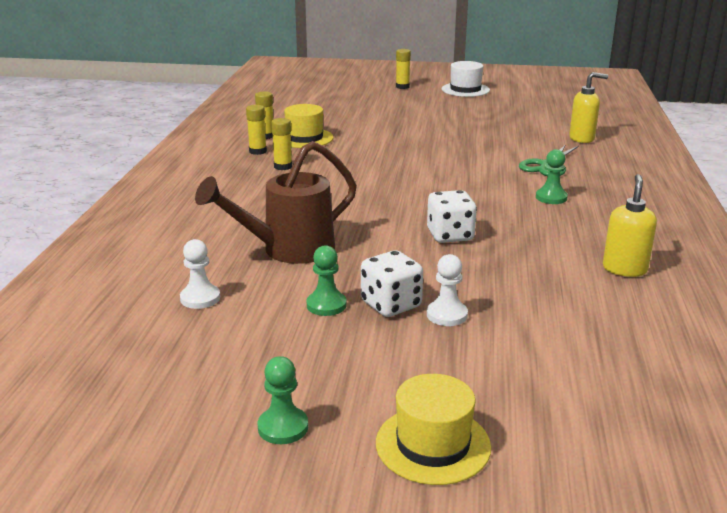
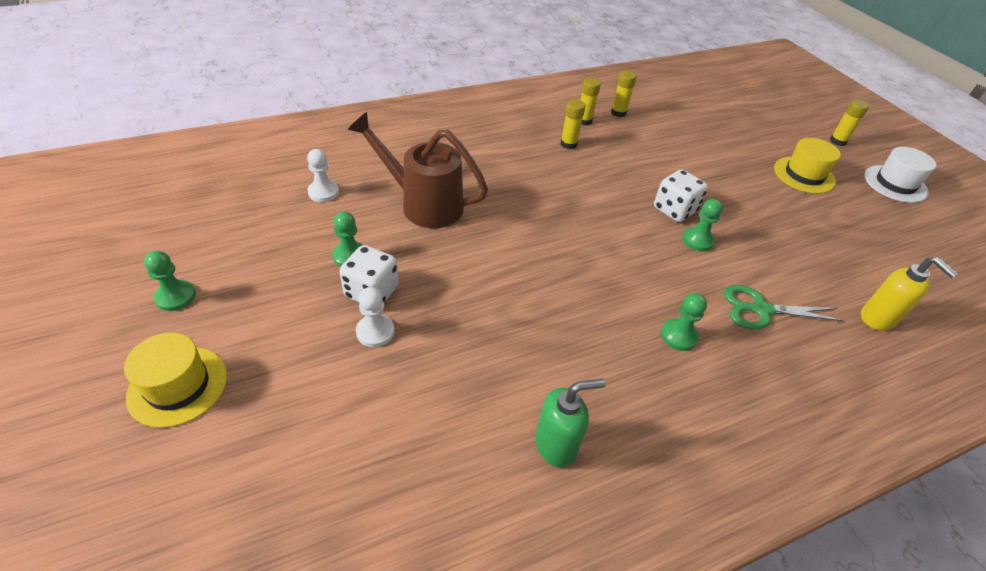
camera: 55 degrees right, 20 degrees up
yellow hat [284,104,334,148] -> yellow hat moved to [774,138,841,194]
white dice [427,190,477,243] -> white dice moved to [654,170,708,222]
yellow soap dispenser [603,174,657,277] -> green soap dispenser [535,379,605,467]
none -> green pawn [682,199,723,252]

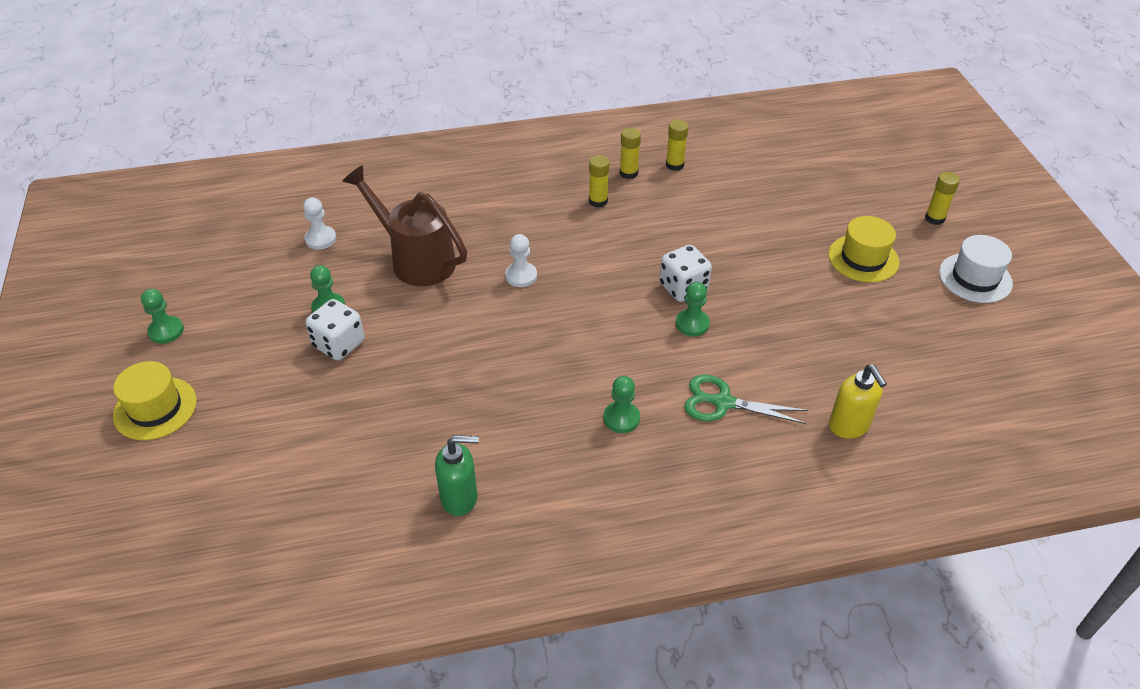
camera: 15 degrees right, 0 degrees up
white pawn [356,287,395,347] -> white pawn moved to [505,234,537,287]

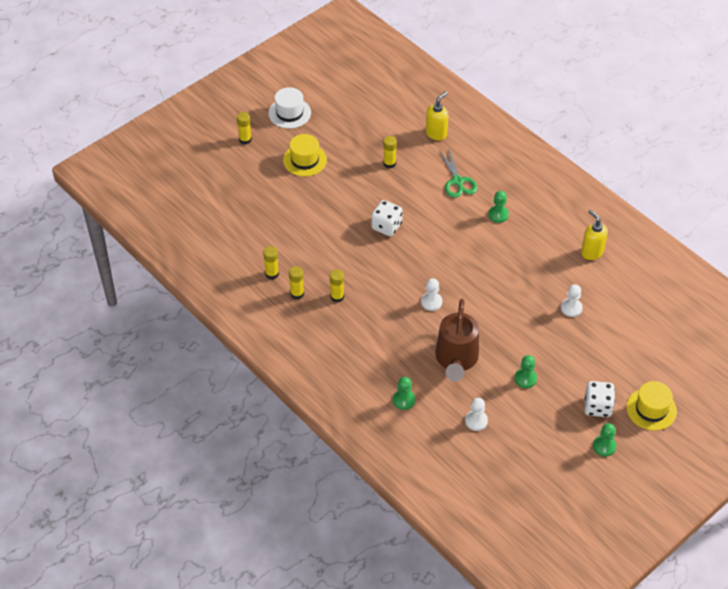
camera: 120 degrees left, 5 degrees up
white dice [306,299,365,360] -> white dice moved to [584,381,615,417]
green soap dispenser [435,435,479,516] -> yellow soap dispenser [581,210,608,260]
green pawn [676,282,710,336] -> green pawn moved to [393,377,415,410]
none -> yellow glue stick [383,136,397,168]
none -> white pawn [561,284,583,317]

